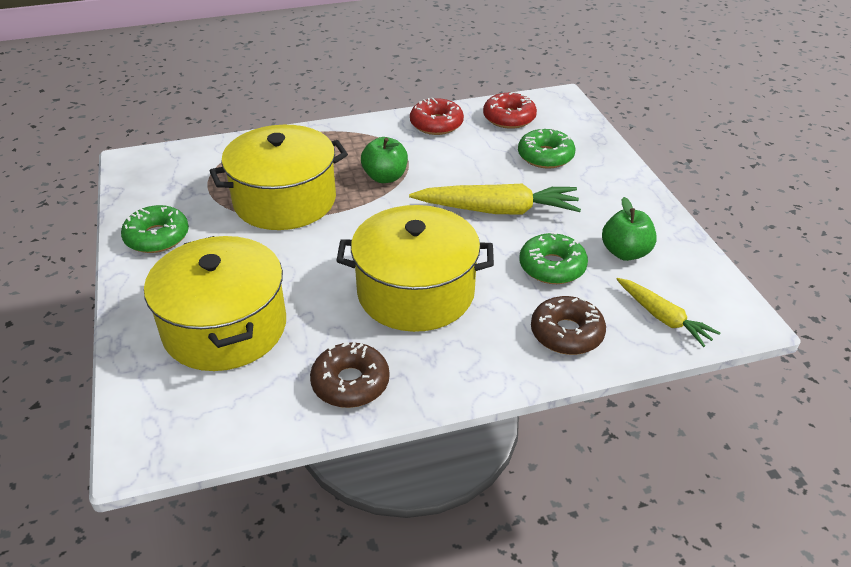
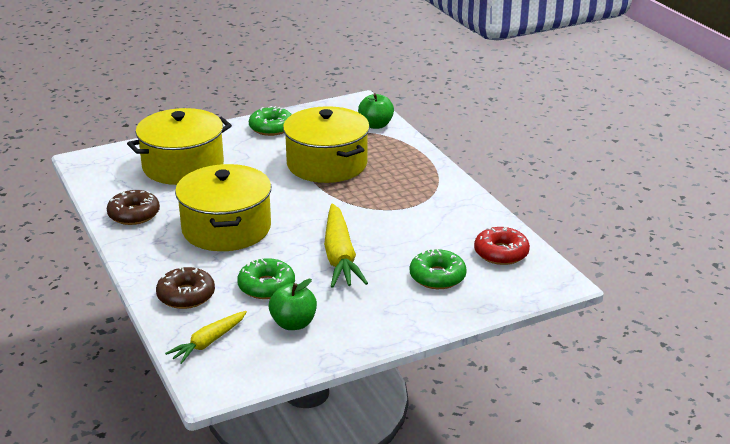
camera: 80 degrees right, 10 degrees down
green apple [361,137,408,183] -> green apple moved to [358,93,394,129]
red donut [410,98,464,135] -> none

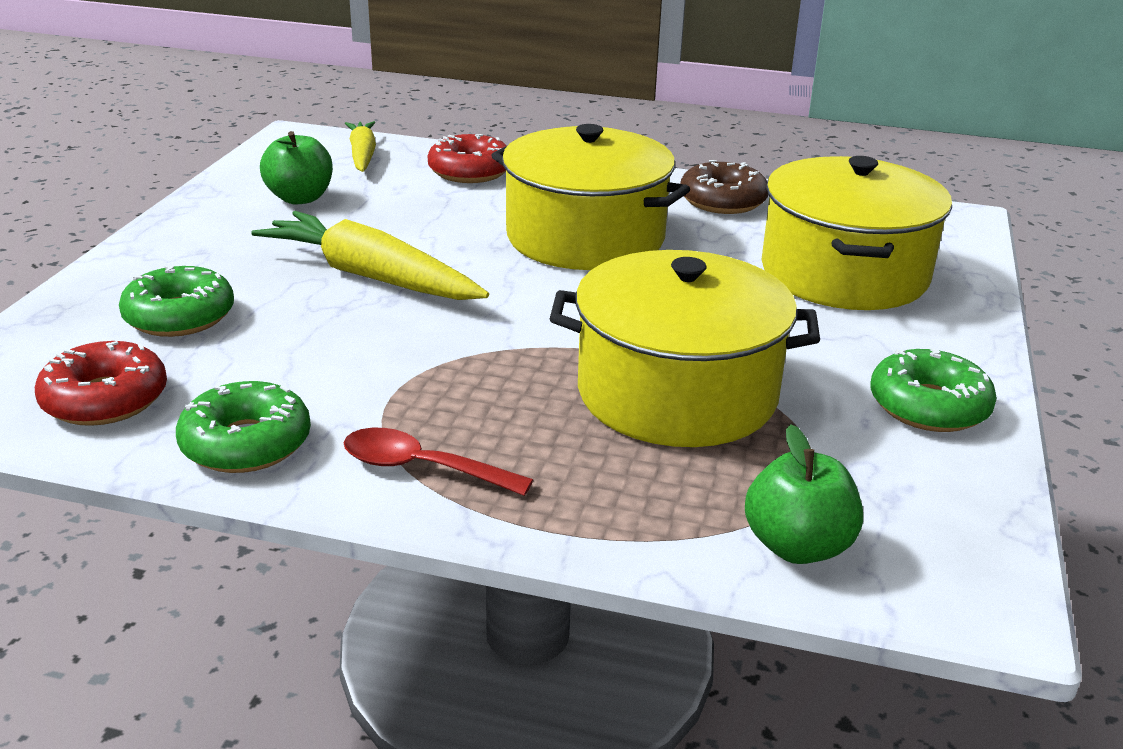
camera: 130 degrees right, 0 degrees up
brown donut [156,266,215,309] -> red donut [428,134,507,183]
green donut [237,258,295,299] -> green donut moved to [176,381,311,473]
none -> red spoon [344,428,533,496]

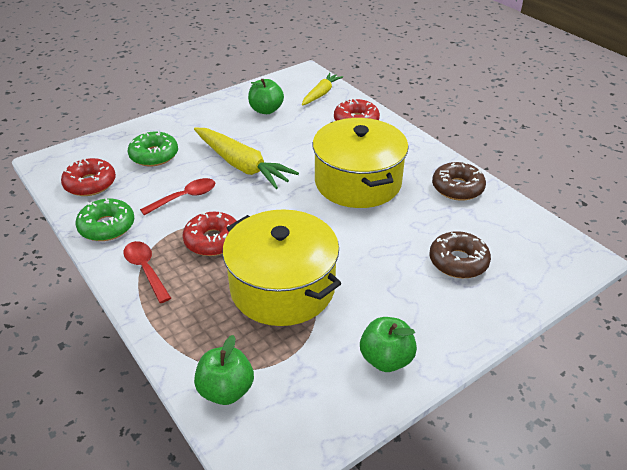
camera: 40 degrees right, 10 degrees up
yellow carrot [251,211,489,300] -> yellow carrot turned 150 degrees clockwise [194,128,299,189]
yellow pot [762,156,952,310] -> brown donut [429,231,491,278]
green donut [871,348,997,432] -> green apple [360,317,417,372]
none -> red spoon [140,178,215,215]
none -> red donut [183,212,236,256]

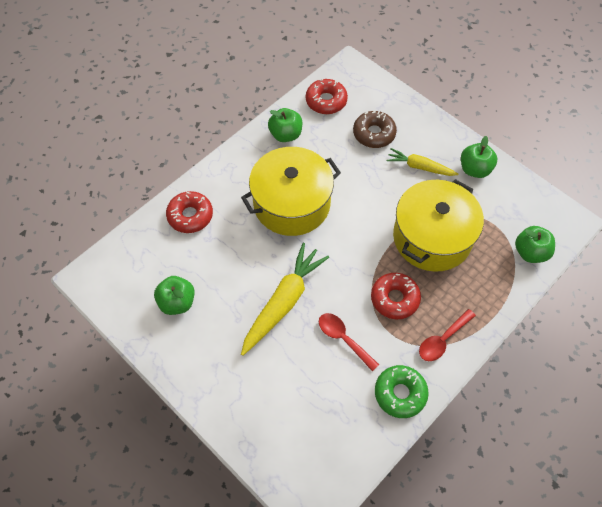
camera: 100 degrees left, 20 degrees up
red donut [61,158,116,196] -> red donut moved to [306,79,348,114]
green donut [128,131,178,166] -> none
yellow carrot [302,73,343,106] -> yellow carrot moved to [386,148,458,176]
brown donut [432,162,486,201] -> green apple [268,108,302,142]

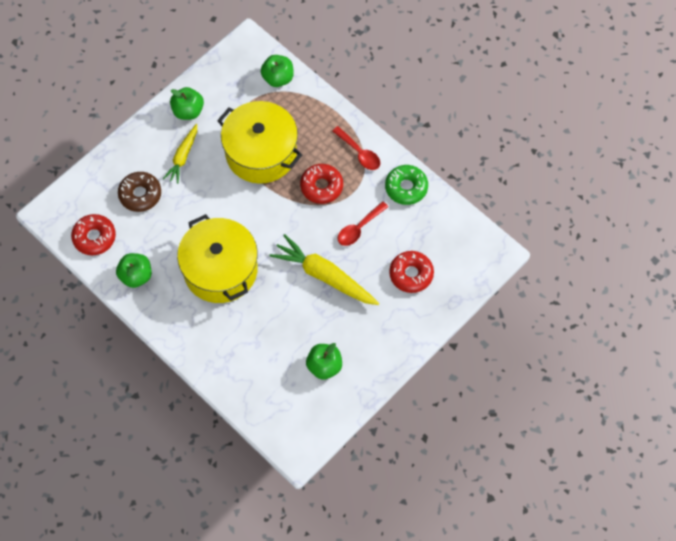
camera: 90 degrees left, 5 degrees up
red donut [166,191,213,233] -> red donut moved to [389,251,434,293]

